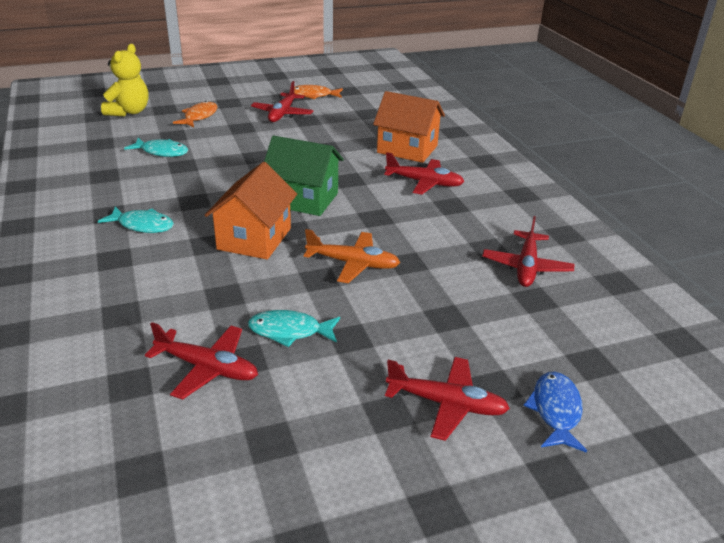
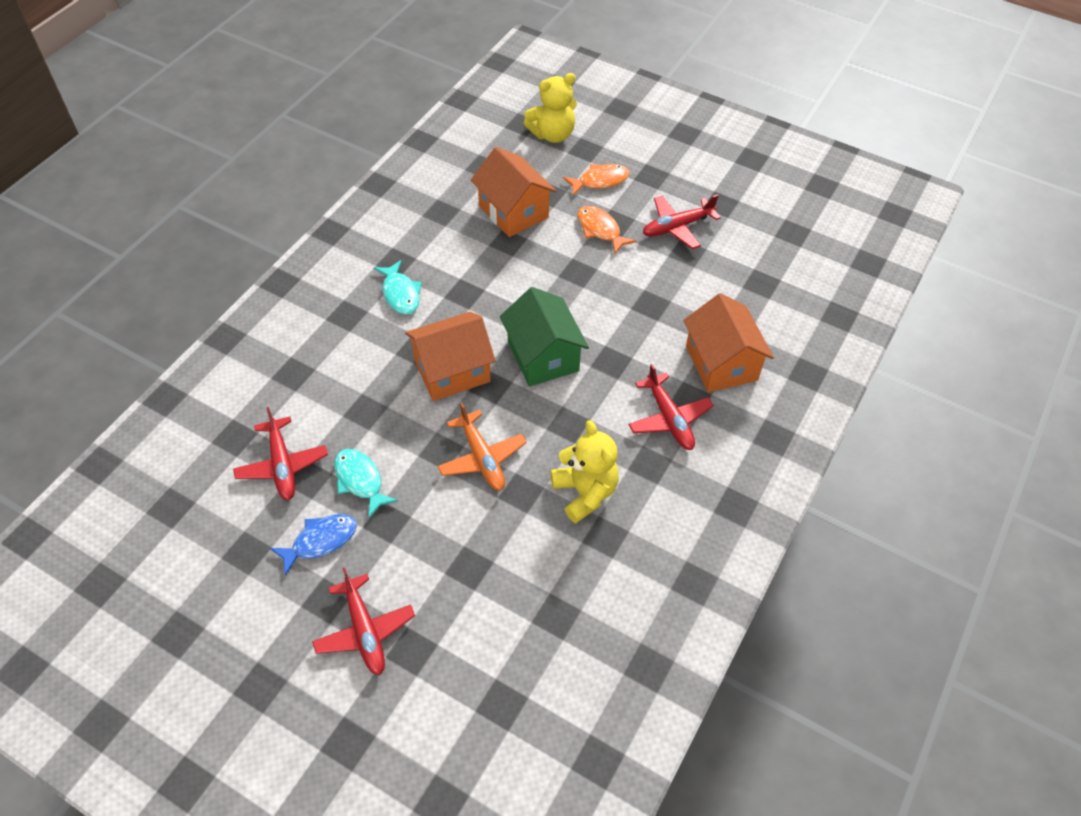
camera: 50 degrees right, 20 degrees up
turquoise fish [124,138,188,157] -> orange house [471,147,556,237]
orange fish [294,85,343,99] -> orange fish moved to [577,206,636,254]
red plane [482,216,574,287] -> none
blue fish [524,372,587,453] -> blue fish moved to [270,514,357,576]
none -> yellow teddy bear [551,420,619,523]

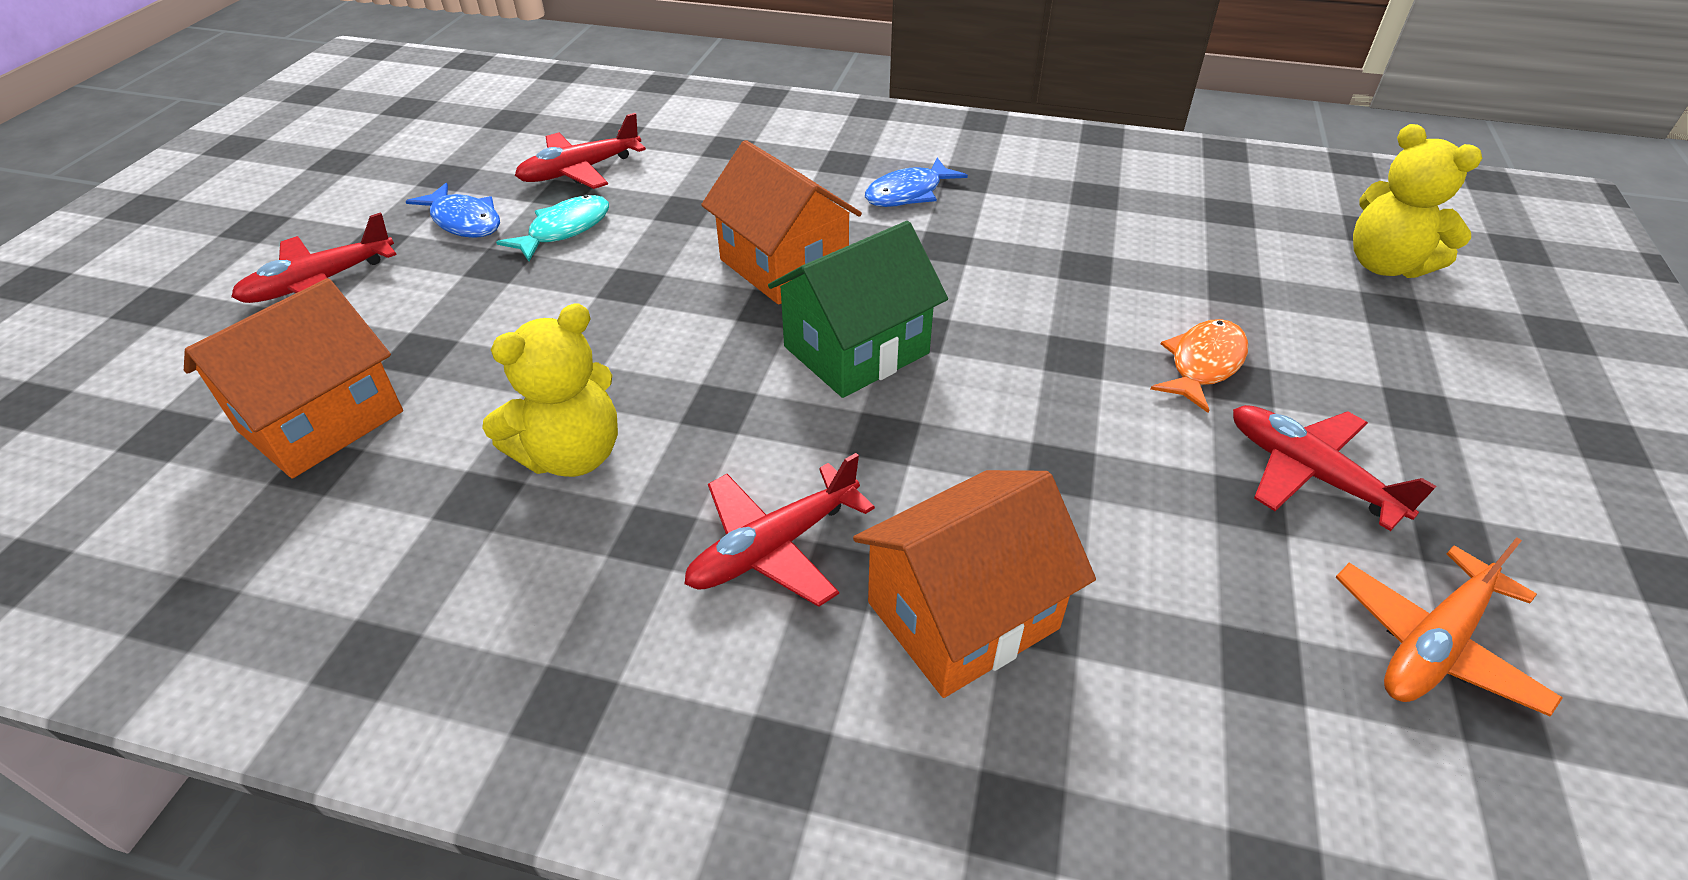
camera: 75 degrees right, 10 degrees down
turquoise fish [374,260,422,315] -> blue fish [865,158,968,207]
orange plane [438,402,527,491] -> orange plane moved to [1335,537,1563,716]
orange house [471,147,556,237] -> orange house moved to [184,278,403,479]
orange fish [563,164,630,196] -> none

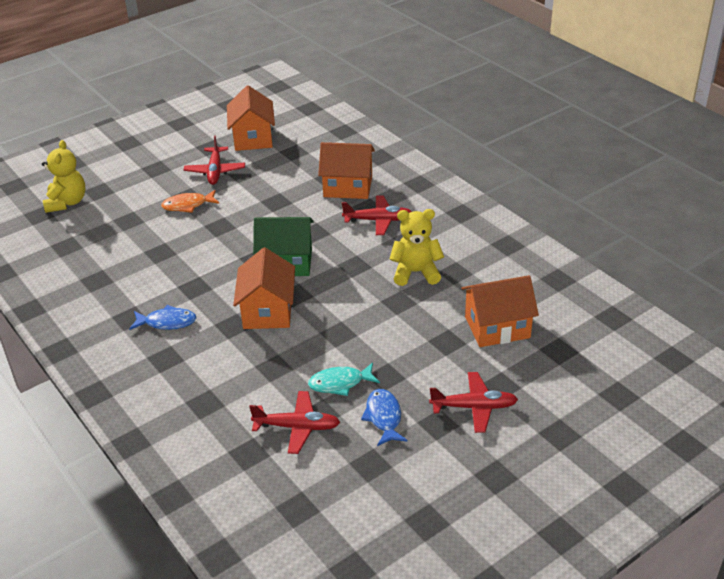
camera: 140 degrees left, 5 degrees down
orange plane [1335,537,1563,716] -> orange house [227,85,275,151]

